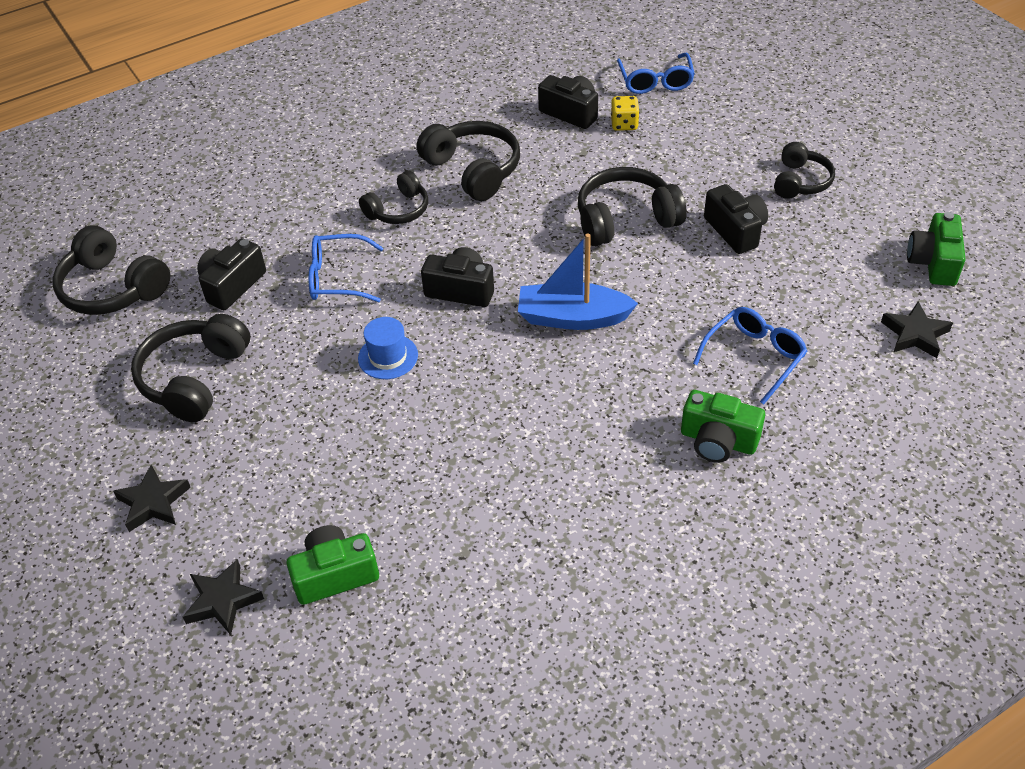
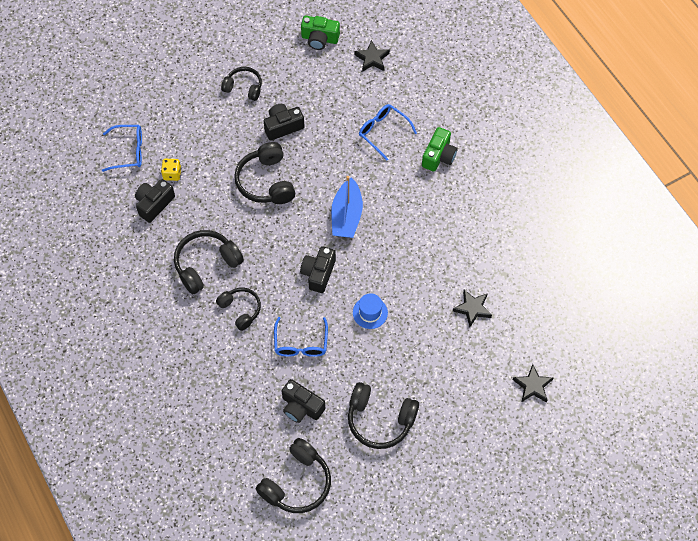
camera: 90 degrees left, 15 degrees up
black star [113,465,191,532] -> black star moved to [453,290,492,327]
green camera [286,525,379,605] -> none

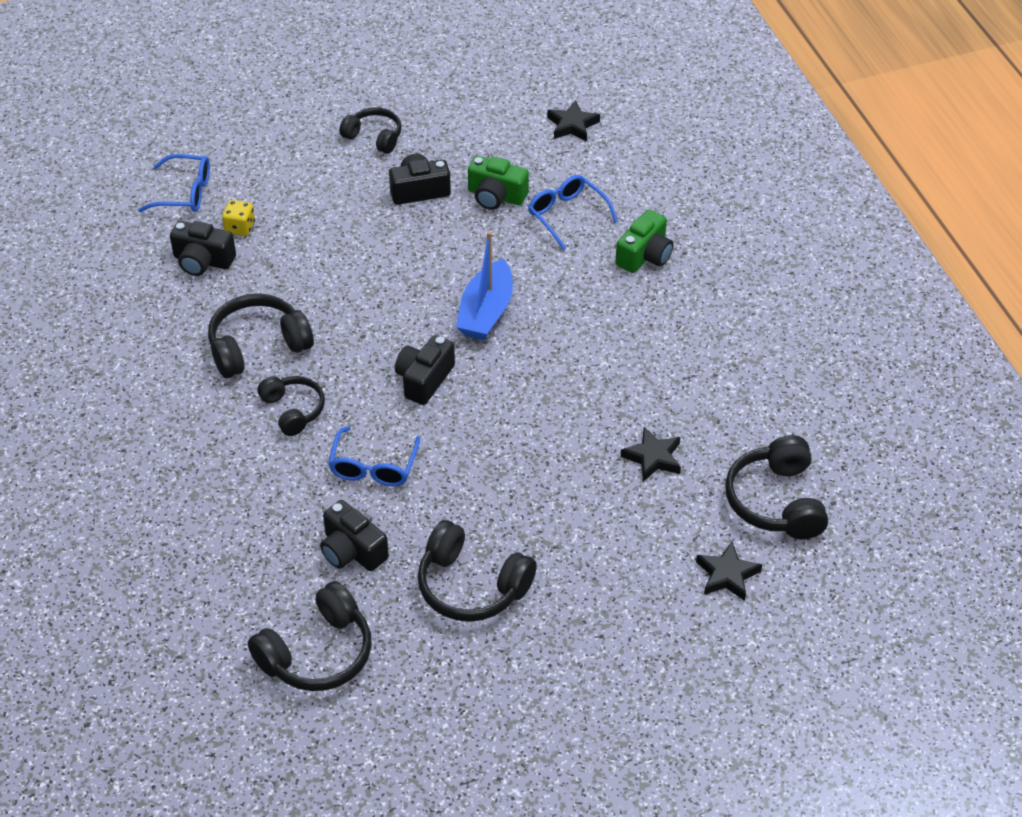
camera: 10 degrees right, 15 degrees down
black camera [135,179,175,223] -> black camera turned 120 degrees counterclockwise [170,221,236,276]
black headphones [234,142,295,204] -> black headphones moved to [725,435,828,539]
green camera [301,16,340,50] -> green camera moved to [468,156,529,210]
blue hat [353,293,388,329] -> none

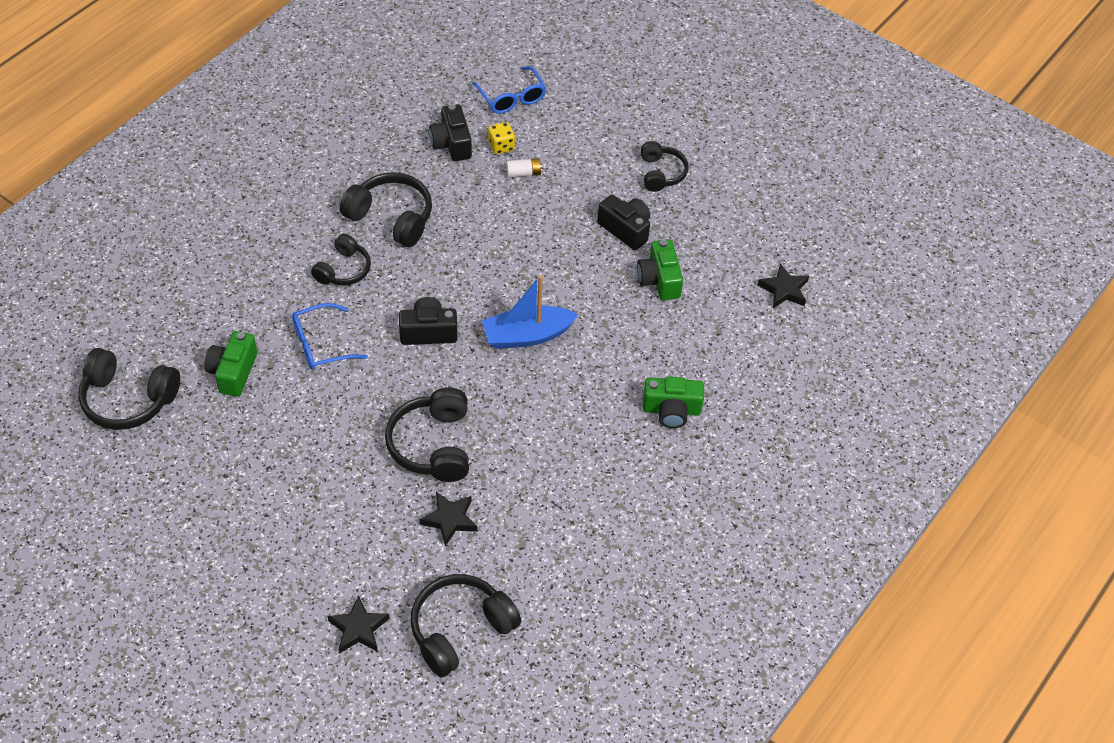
camera: 55 degrees right, 5 degrees up
black camera [320,500,389,571] -> green camera [205,331,257,397]
black headphones [418,520,537,622] -> black headphones moved to [385,387,469,482]
blue glasses [528,175,618,250] -> none
none -> white battery [506,158,543,178]

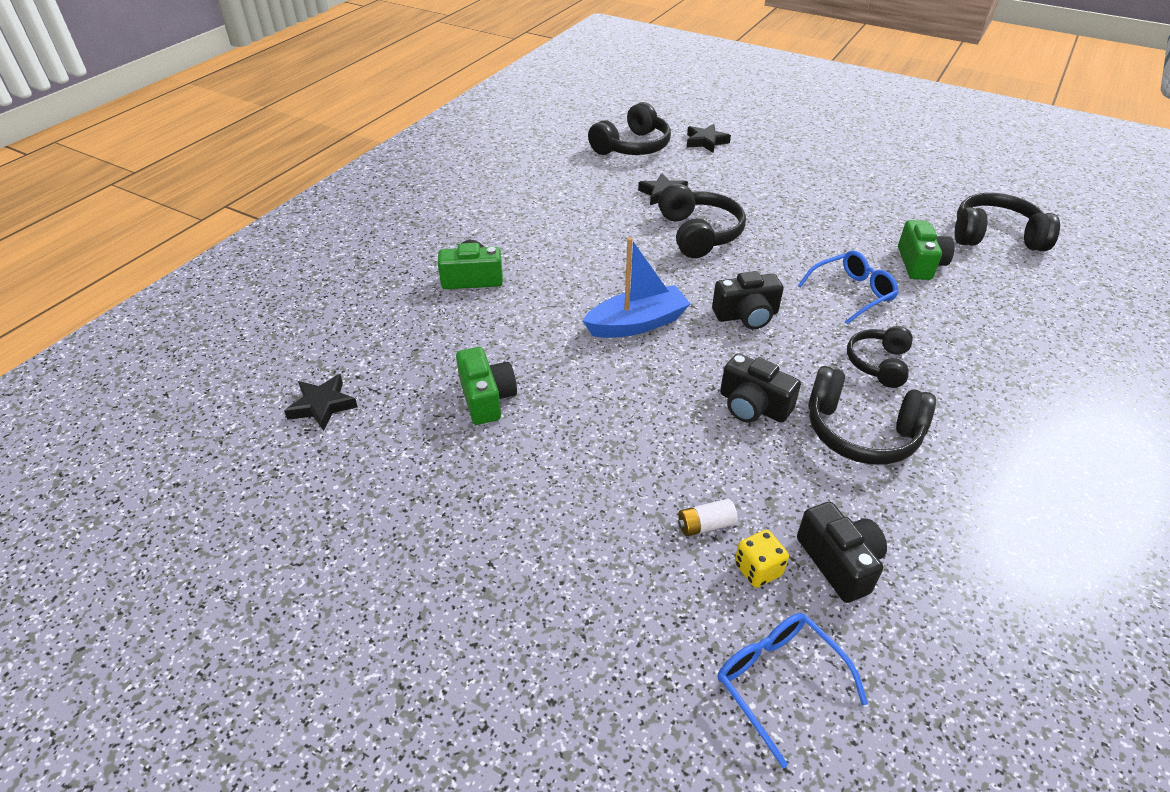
camera: 175 degrees right, 10 degrees down
black camera [597,195,650,250] -> black camera moved to [720,353,801,423]
black headphones [641,141,689,192] -> none

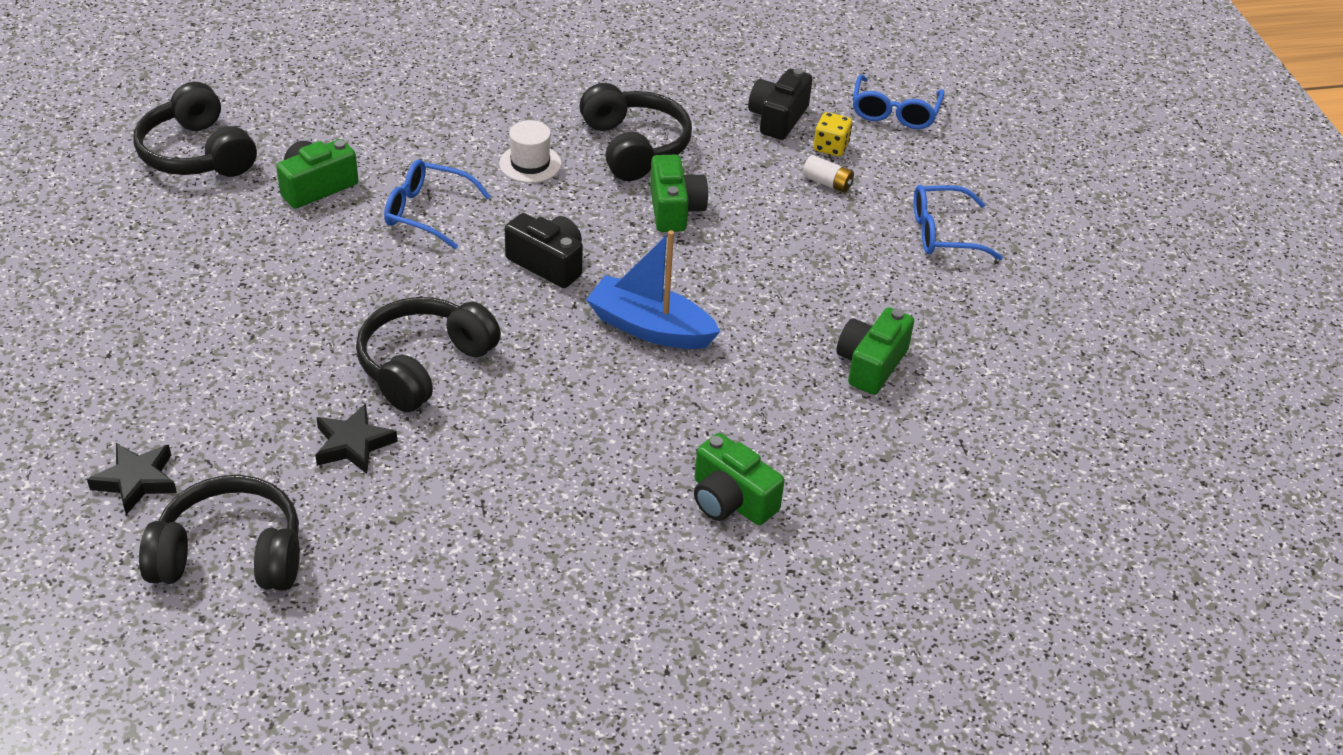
camera: 135 degrees left, 0 degrees up
black star [284,374,358,431] -> none
black camera [720,353,801,423] -> green camera [650,155,708,232]
black headphones [847,326,913,388] -> white hat [499,120,561,183]
none -> blue glasses [914,185,1003,260]

